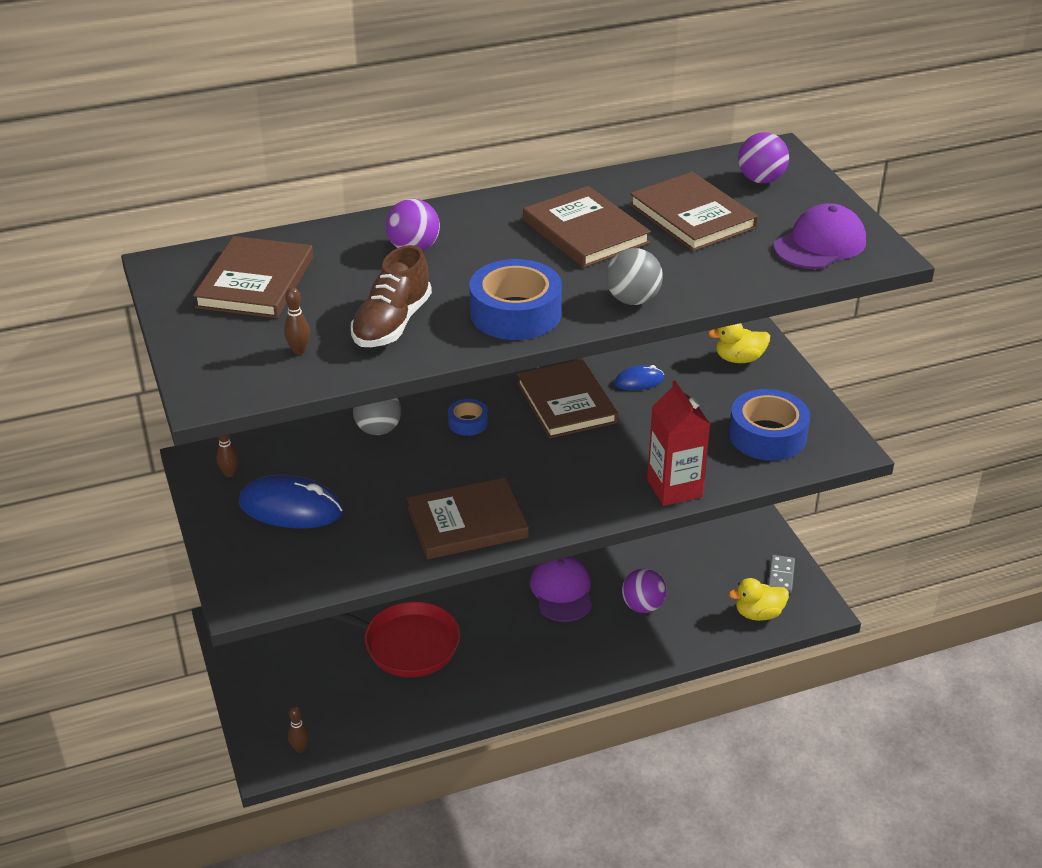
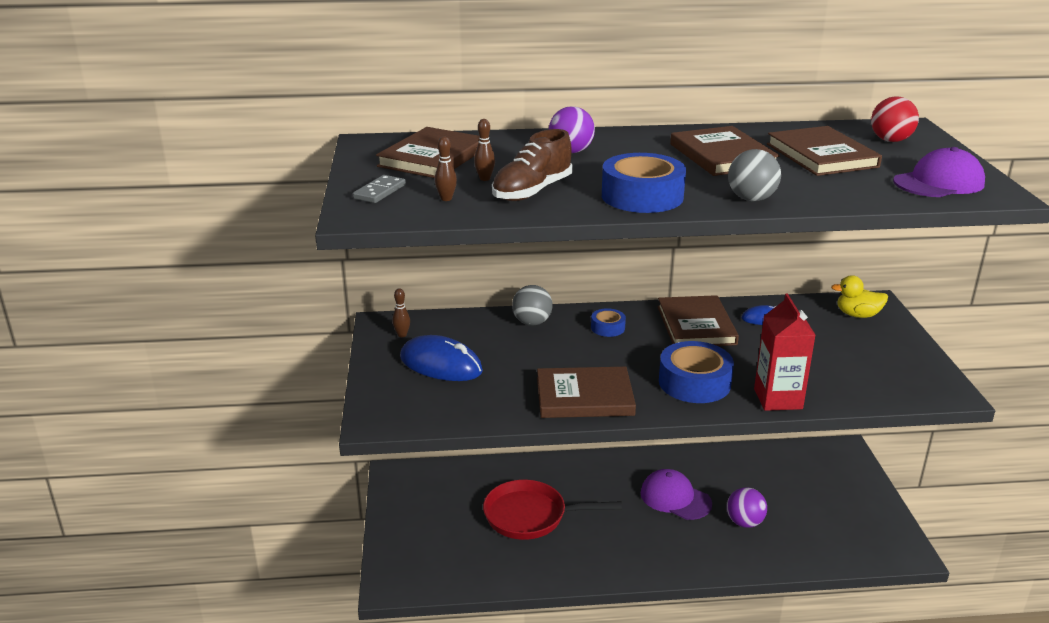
camera: 15 degrees right, 10 degrees down
brown bowling pin [288,706,309,753] -> brown bowling pin moved to [474,119,495,181]
red pan [329,601,460,677] -> red pan turned 150 degrees clockwise [483,480,622,540]
purple cap [530,556,592,622] -> purple cap turned 60 degrees counterclockwise [640,469,712,520]
blue tape [729,389,810,461] -> blue tape moved to [659,341,734,403]
yellow duck [729,578,789,621] -> none
purple ball [738,132,789,183] -> red ball [871,96,919,142]
grey domino [768,555,795,594] -> grey domino moved to [353,175,406,203]

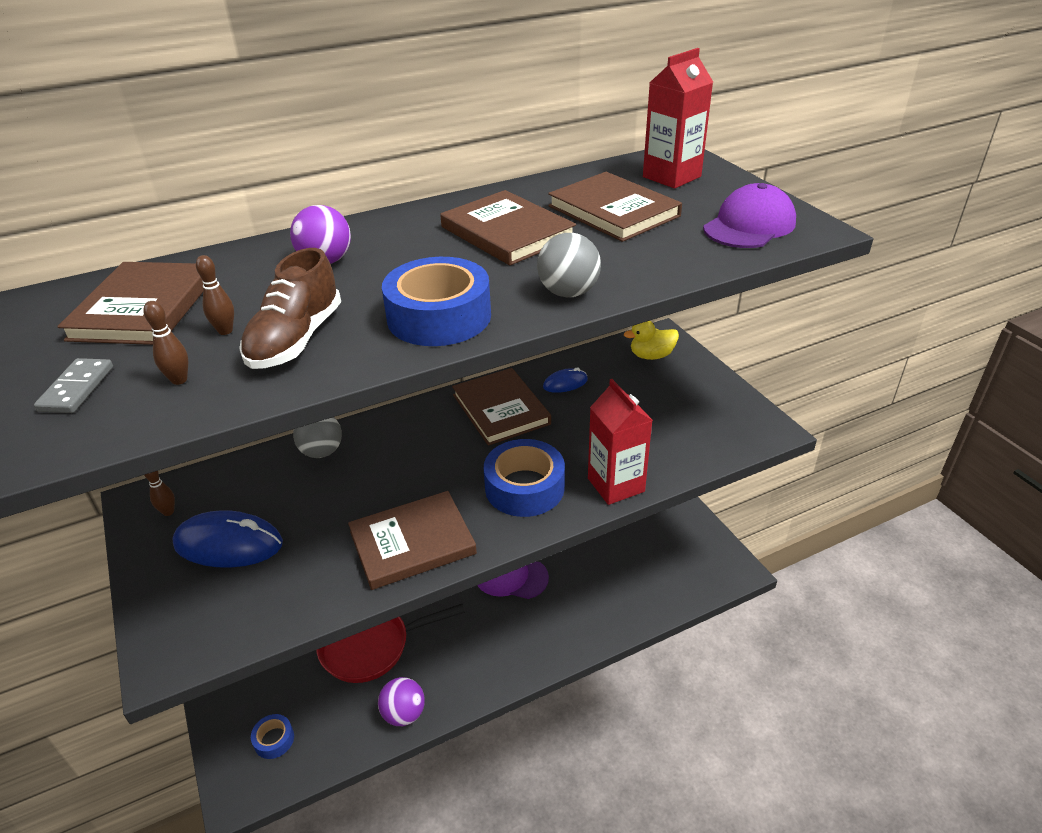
camera: 20 degrees left, 10 degrees up
blue tape [591,308,626,337] -> blue tape moved to [251,714,294,759]
purple ball [727,487,767,528] -> purple ball moved to [378,677,425,726]
red ball [871,96,919,142] -> red carton [643,48,713,189]

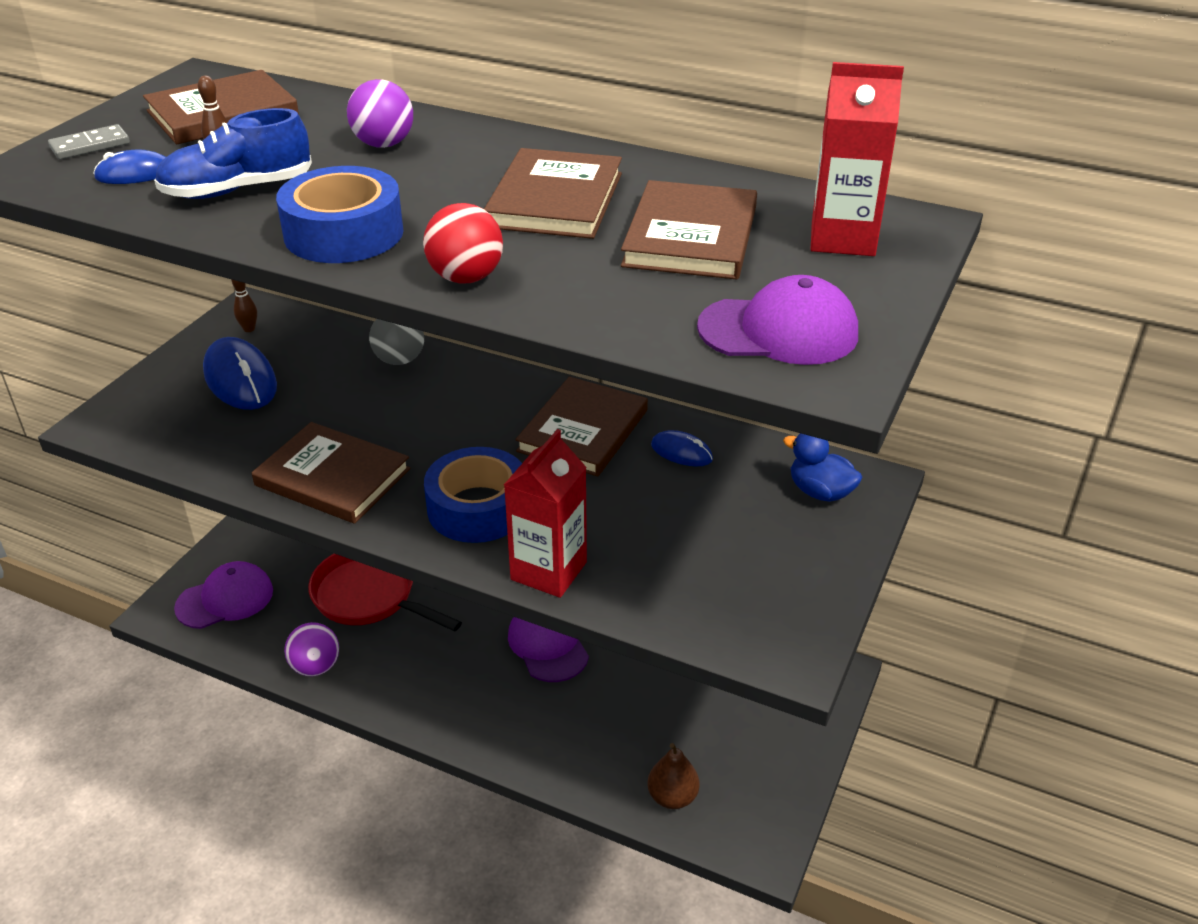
camera: 50 degrees right, 0 degrees up
brown bowling pin [144,301,188,385] -> blue mouse [93,150,166,184]
brown shoe [239,248,341,369] -> blue shoe [154,108,312,199]
blue tape [251,714,294,759] -> purple cap [174,561,273,629]
grey ball [537,233,601,297] -> red ball [423,203,503,283]
yellow duck [624,321,679,360] -> blue duck [783,433,862,502]
none -> brown pear [647,743,699,809]

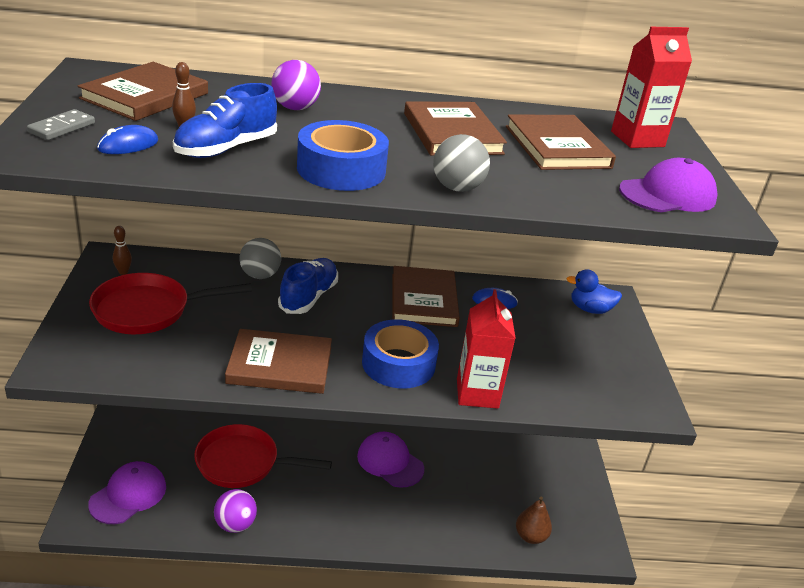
camera: 30 degrees left, 5 degrees down
blue mouse [203,337,277,410] -> red pan [89,273,252,334]
red ball [423,203,503,283] -> grey ball [433,134,490,192]
none -> blue shoe [278,258,338,314]

